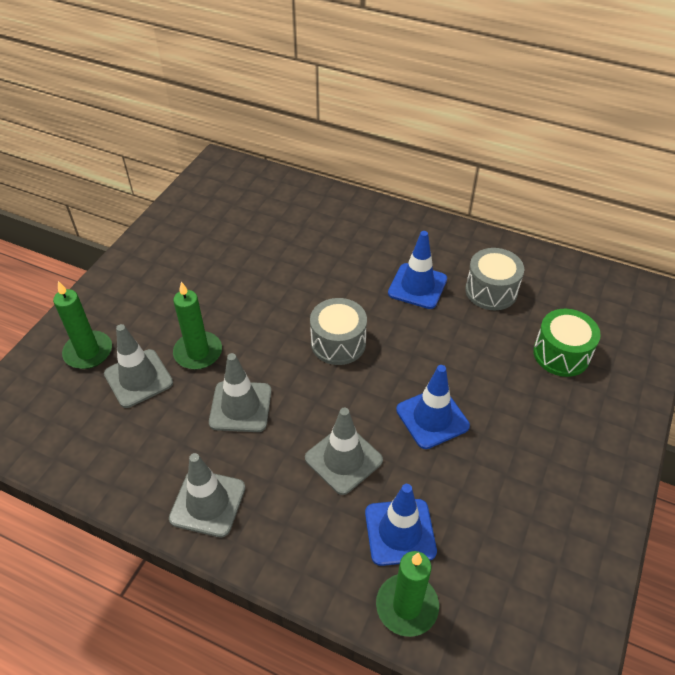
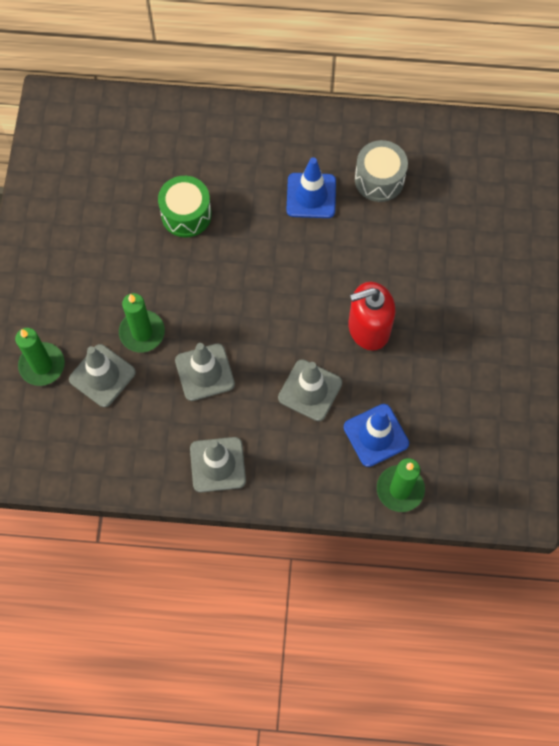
camera: 20 degrees left, 20 degrees up
grey drum [310,298,367,365] -> none
blue traffic cone [396,365,470,449] -> red soap dispenser [348,282,395,351]
green drum [533,309,601,377] -> green drum moved to [158,176,212,237]

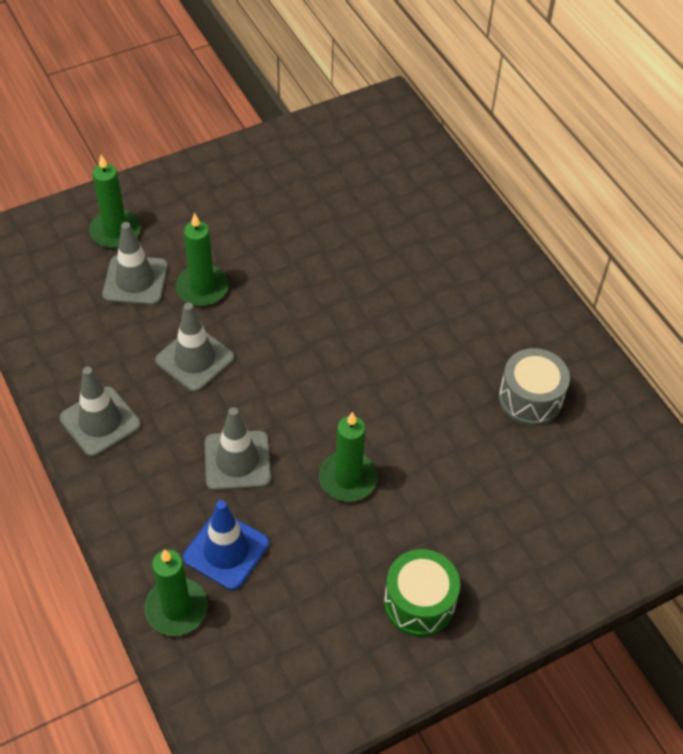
camera: 55 degrees right, 15 degrees down
green drum [158,176,212,237] -> green drum moved to [384,549,460,637]
blue traffic cone [286,157,336,218] -> none
red soap dispenser [348,282,395,351] -> green candle [319,412,378,502]

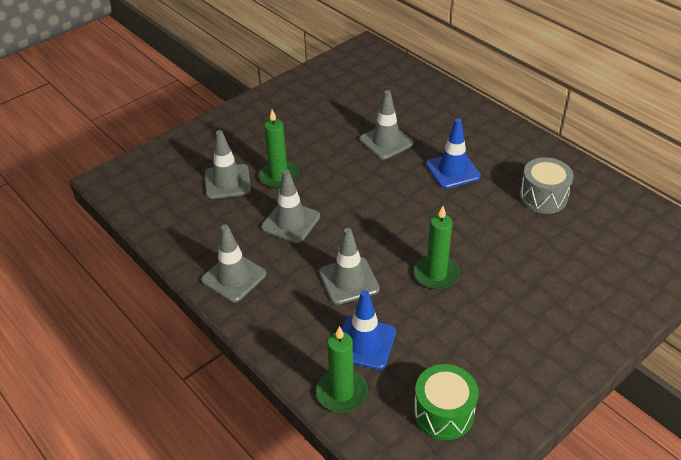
camera: 10 degrees left, 10 degrees down
green candle [89,155,141,248] -> none
green drum [384,549,460,637] -> green drum moved to [414,364,479,440]
none -> grey traffic cone [359,90,414,159]
none -> blue traffic cone [426,118,481,189]

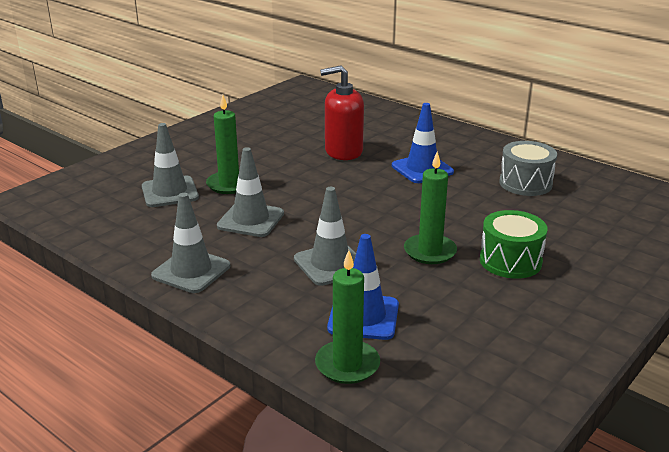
camera: 10 degrees left, 15 degrees down
grey traffic cone [359,90,414,159] -> red soap dispenser [320,65,364,160]
green drum [414,364,479,440] -> green drum moved to [480,210,548,279]

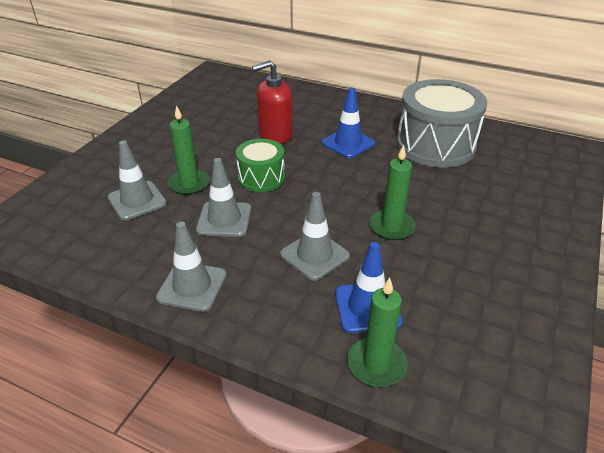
camera: 15 degrees left, 10 degrees up
green drum [480,210,548,279] -> green drum moved to [236,139,285,192]
grey drum [499,141,557,196] -> grey drum [397,79,487,168], size x1.81

